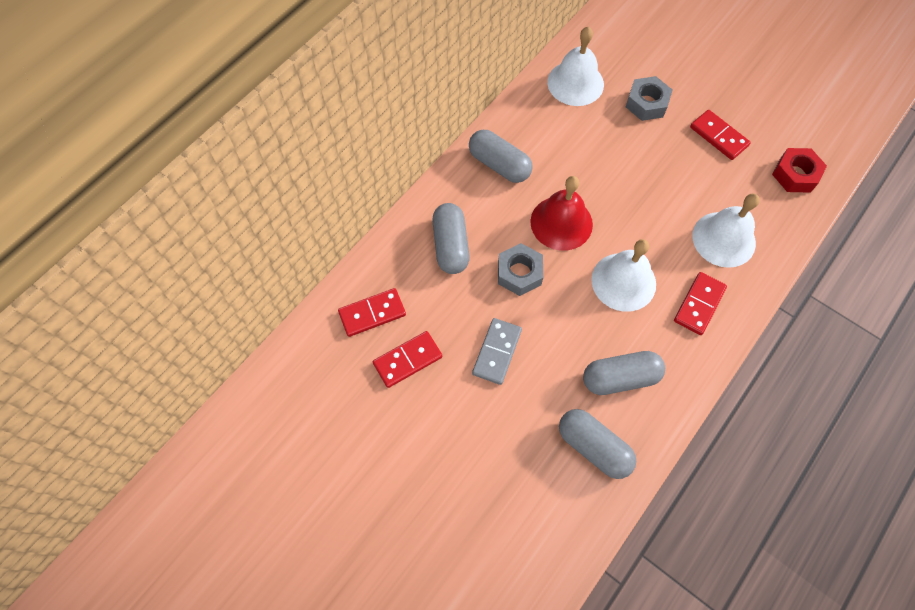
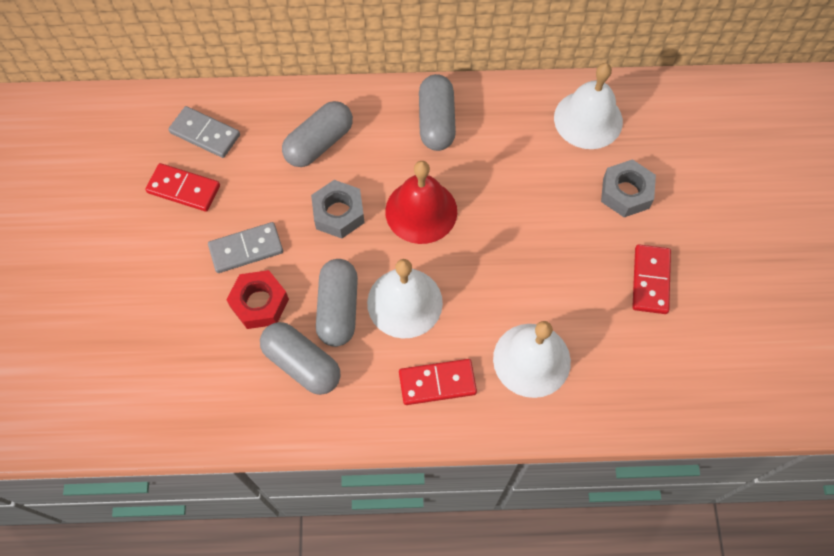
camera: 50 degrees right, 0 degrees up
red domino [338,288,406,337] -> grey domino [168,106,240,158]
grey capsule [559,409,636,479] -> grey capsule moved to [316,259,358,347]
red nut [772,148,827,193] -> red nut moved to [227,270,289,329]

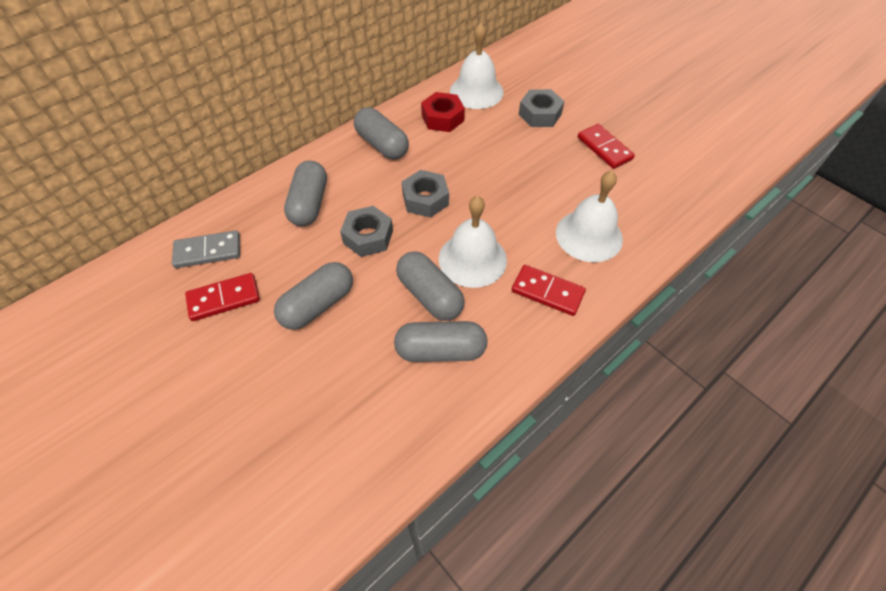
camera: 40 degrees left, 10 degrees down
grey domino [208,222,283,273] -> grey capsule [274,262,353,330]
red nut [227,270,289,329] -> red nut moved to [421,92,465,132]
red bell [385,161,457,244] -> grey nut [402,170,449,218]
red domino [399,359,477,405] -> red domino turned 75 degrees clockwise [512,265,586,316]

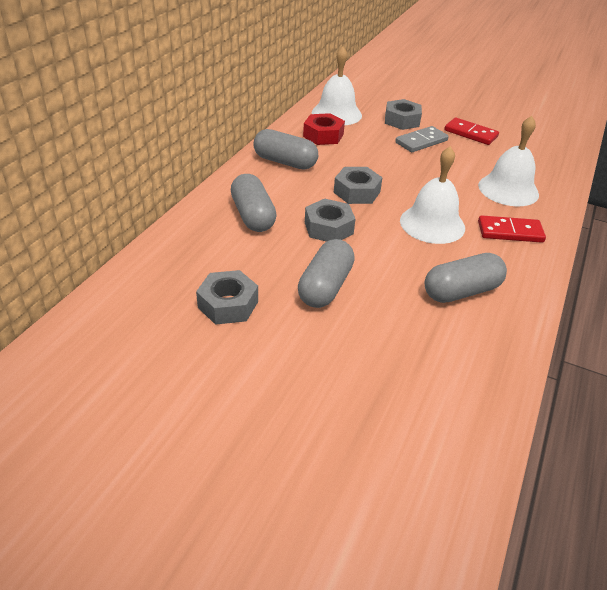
camera: 25 degrees left, 15 degrees down
grey domino [172,230,240,268] -> grey domino moved to [395,126,449,152]
red domino [185,273,260,321] -> grey nut [196,270,258,325]
grey capsule [396,251,465,321] -> none

